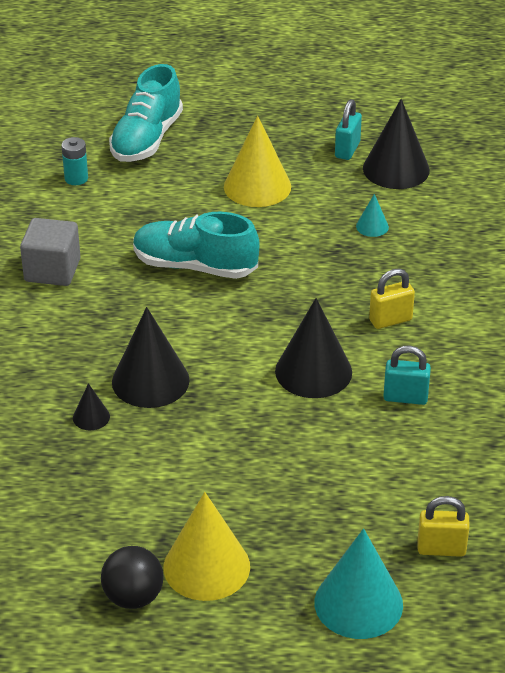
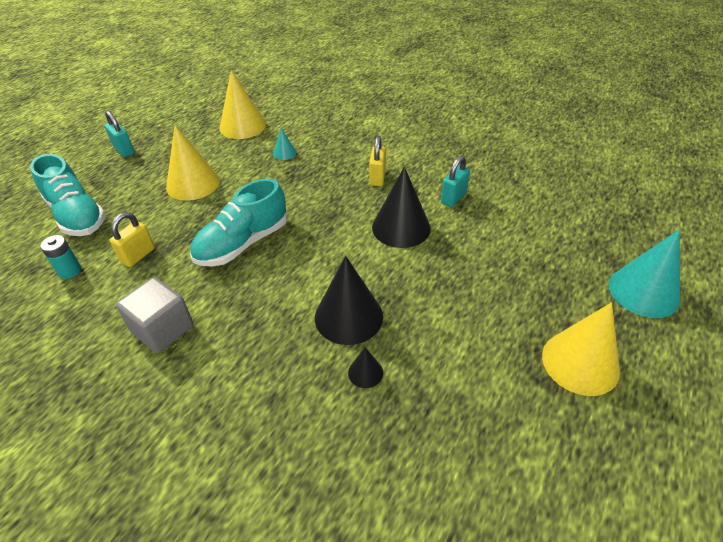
camera: 60 degrees left, 5 degrees up
black ball [101,546,164,609] -> none
turquoise padlock [335,99,362,160] -> turquoise padlock moved to [105,111,134,157]
black cone [363,99,430,189] -> yellow cone [219,70,266,139]
yellow padlock [417,496,470,557] -> yellow padlock moved to [110,212,155,267]

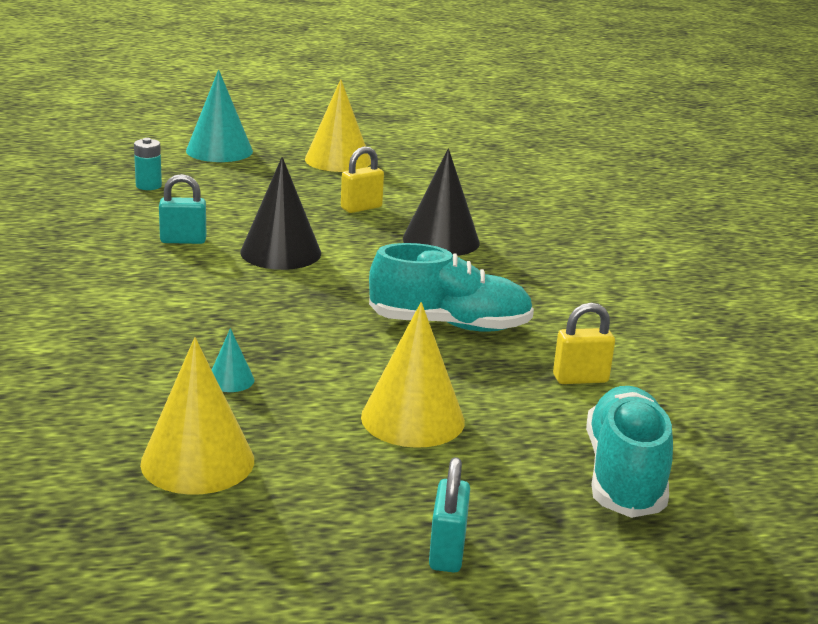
camera: 135 degrees left, 20 degrees down
turquoise battery [40,235,81,279] -> turquoise battery moved to [134,138,162,190]
grey cube [116,277,193,353] -> none
black cone [348,347,383,388] -> none
yellow padlock [369,136,386,186] -> yellow padlock moved to [341,146,384,213]

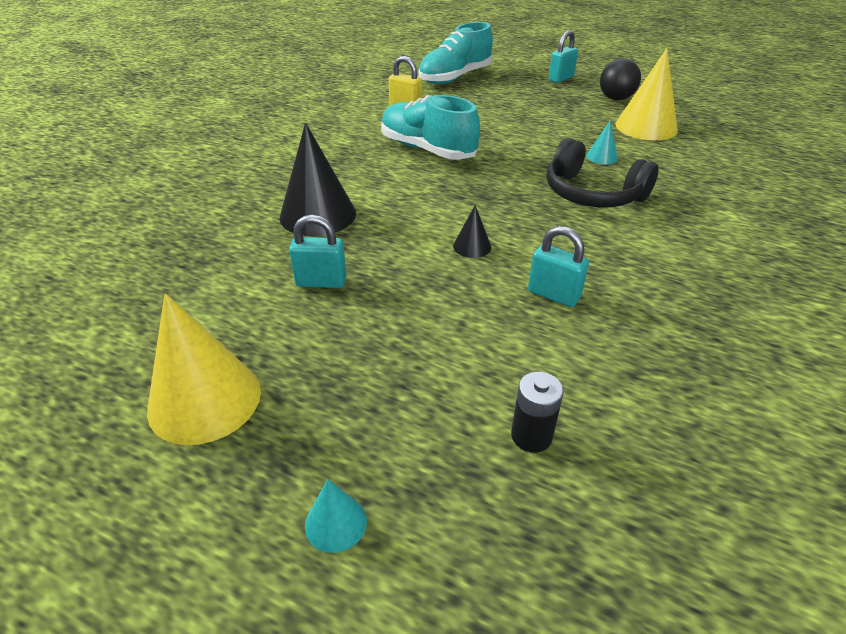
camera: 140 degrees left, 15 degrees up
turquoise battery [134,138,162,190] -> black battery [511,372,564,453]
turquoise cone [186,70,253,162] -> turquoise cone [305,479,367,553], size x0.47
black cone [240,157,321,270] -> black cone [453,205,491,258], size x0.47
yellow padlock [341,146,384,213] -> turquoise padlock [289,215,347,288]
yellow cone [361,302,465,448] -> none
none -> black headphones [547,138,659,207]
none -> black ball [600,58,641,100]

